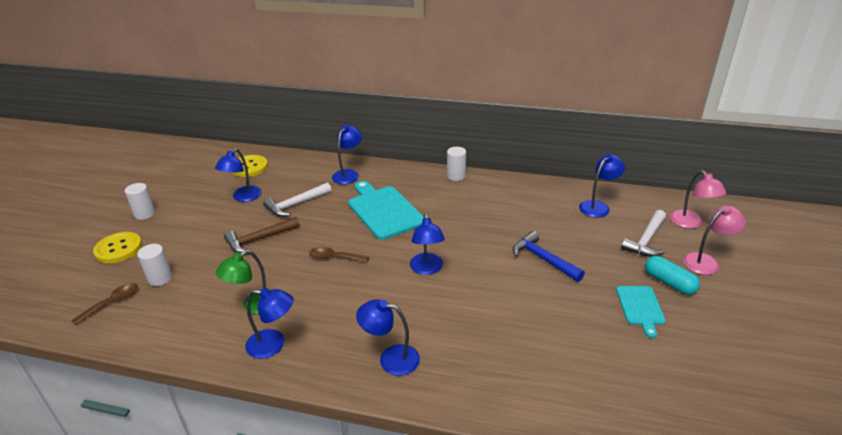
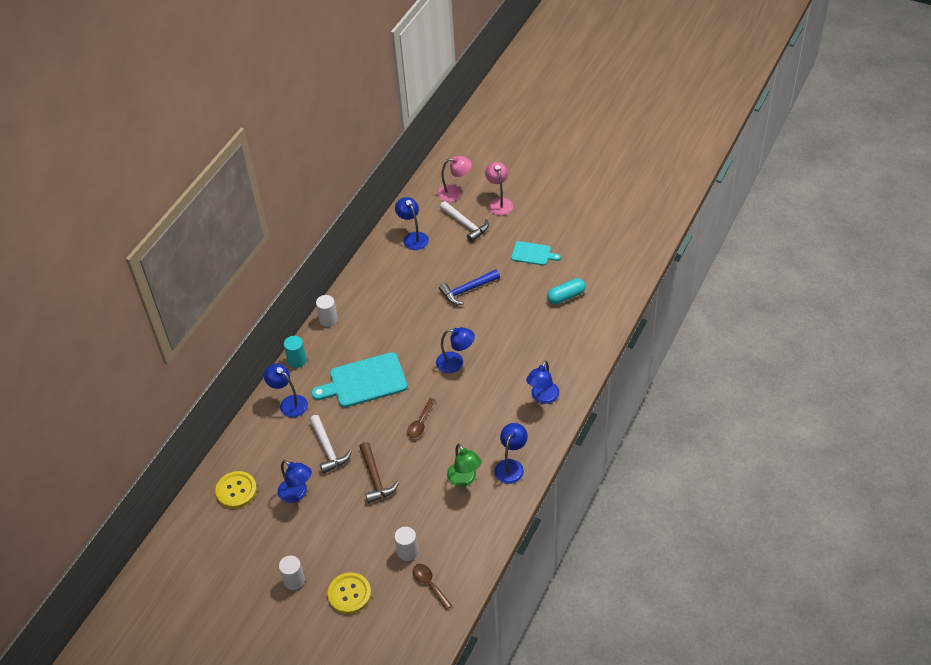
camera: 75 degrees left, 15 degrees up
turquoise capsule [645,256,700,295] -> turquoise capsule moved to [547,278,586,304]
none -> turquoise cylinder [284,336,307,368]

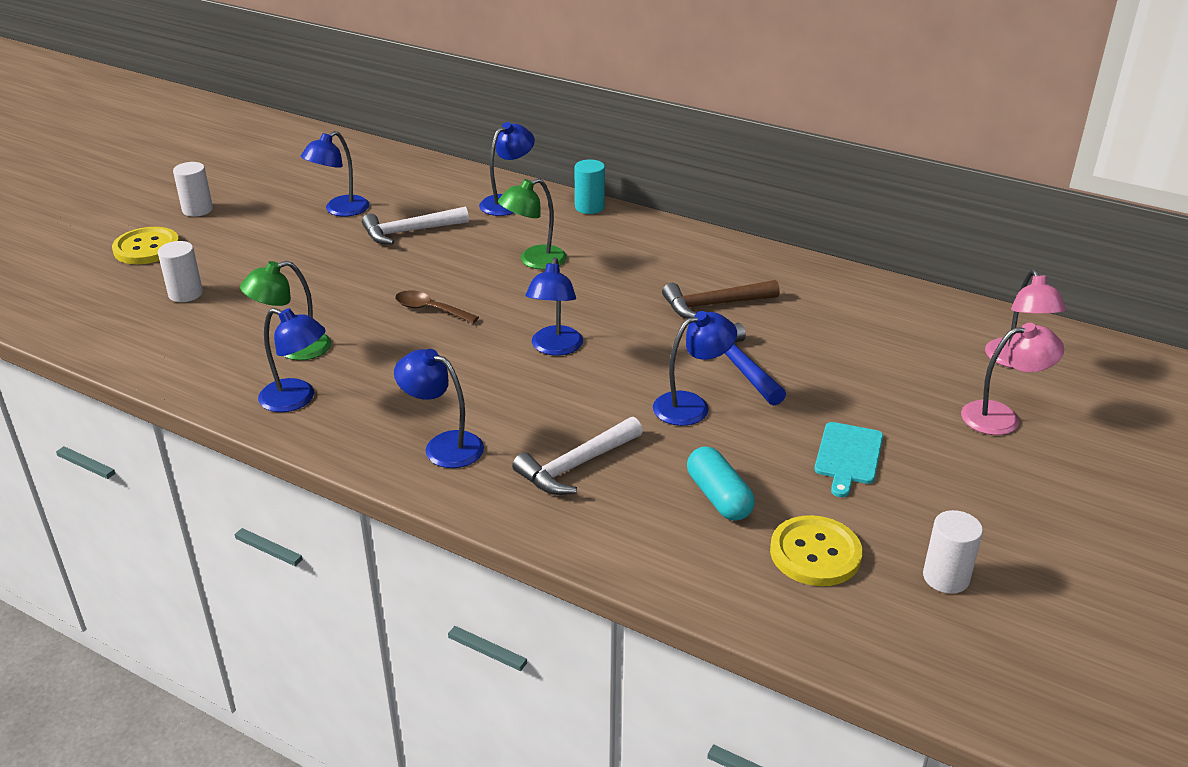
camera: 90 degrees right, 15 degrees down
yellow button [215,471,257,508] -> yellow button moved to [770,515,862,586]
turquoise cutting board [311,352,407,408] -> green lamp [498,178,567,269]
white cylinder [316,295,338,327] -> white cylinder moved to [923,510,983,594]
brown hammer [359,442,399,504] -> brown hammer moved to [662,280,780,319]
blue lamp [395,197,429,250] -> blue lamp moved to [653,311,737,426]
brown spoon [413,564,452,610] -> none
white hammer [440,201,489,242] -> white hammer moved to [512,417,643,495]

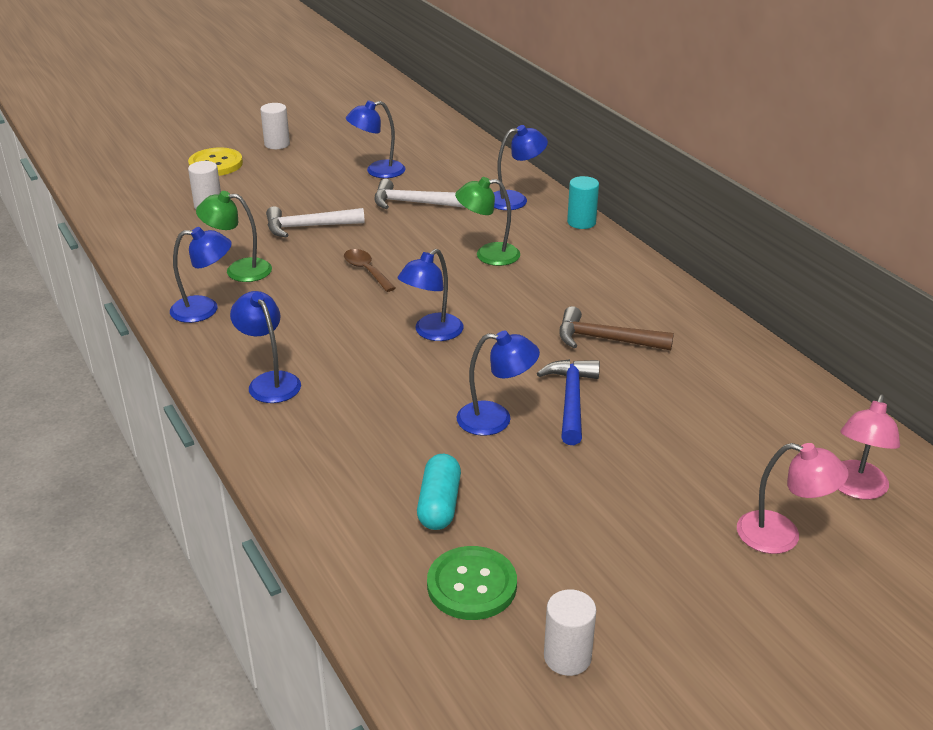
camera: 30 degrees right, 0 degrees up
blue lamp [258,308,326,412] -> blue lamp turned 60 degrees counterclockwise [170,227,232,323]
white hammer [512,417,643,495] -> white hammer moved to [266,206,365,238]
yellow button [770,515,862,586] -> green button [427,546,517,620]
turquoise cutting board [814,422,883,497] -> none

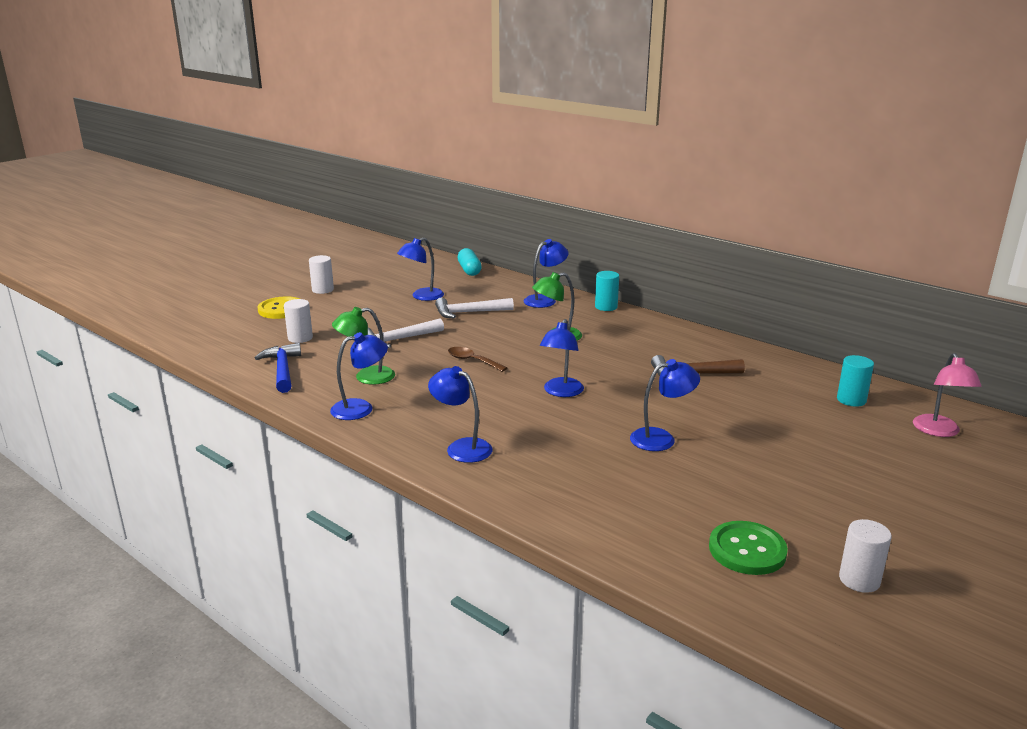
camera: 20 degrees left, 10 degrees down
turquoise capsule [417,454,461,530] -> turquoise capsule moved to [458,248,482,276]
blue hammer [537,359,600,445] -> blue hammer moved to [255,343,301,393]
pink lamp [737,443,848,554] -> none
none -> turquoise cylinder [837,355,874,407]

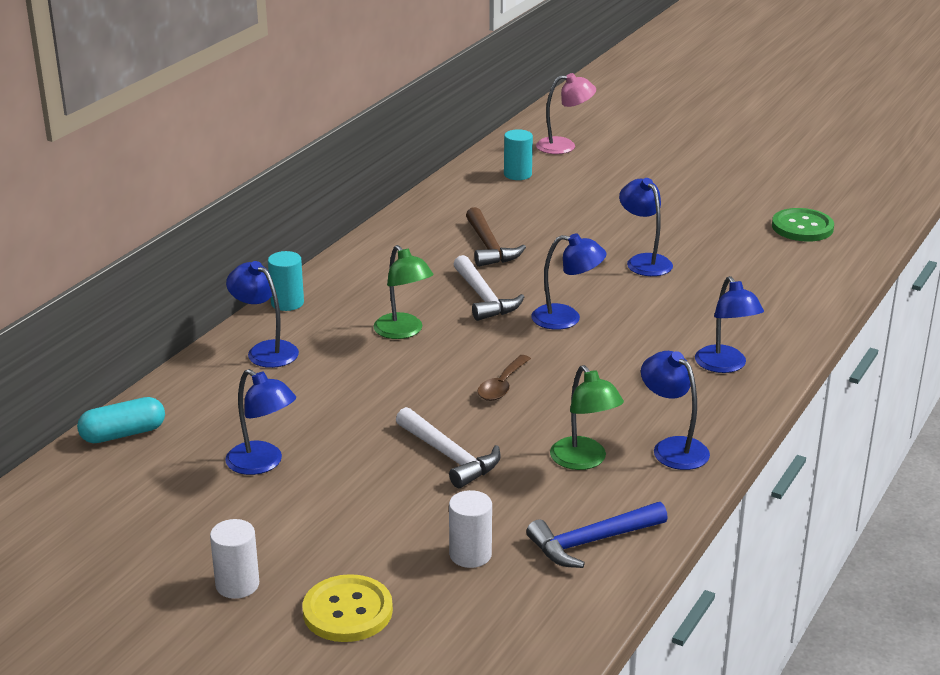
camera: 100 degrees left, 5 degrees up
blue lamp [428,366,492,463] -> blue lamp turned 45 degrees counterclockwise [695,276,764,373]
white hammer [435,298,514,318] -> white hammer moved to [454,255,524,321]
white cylinder [839,519,892,593] -> none

